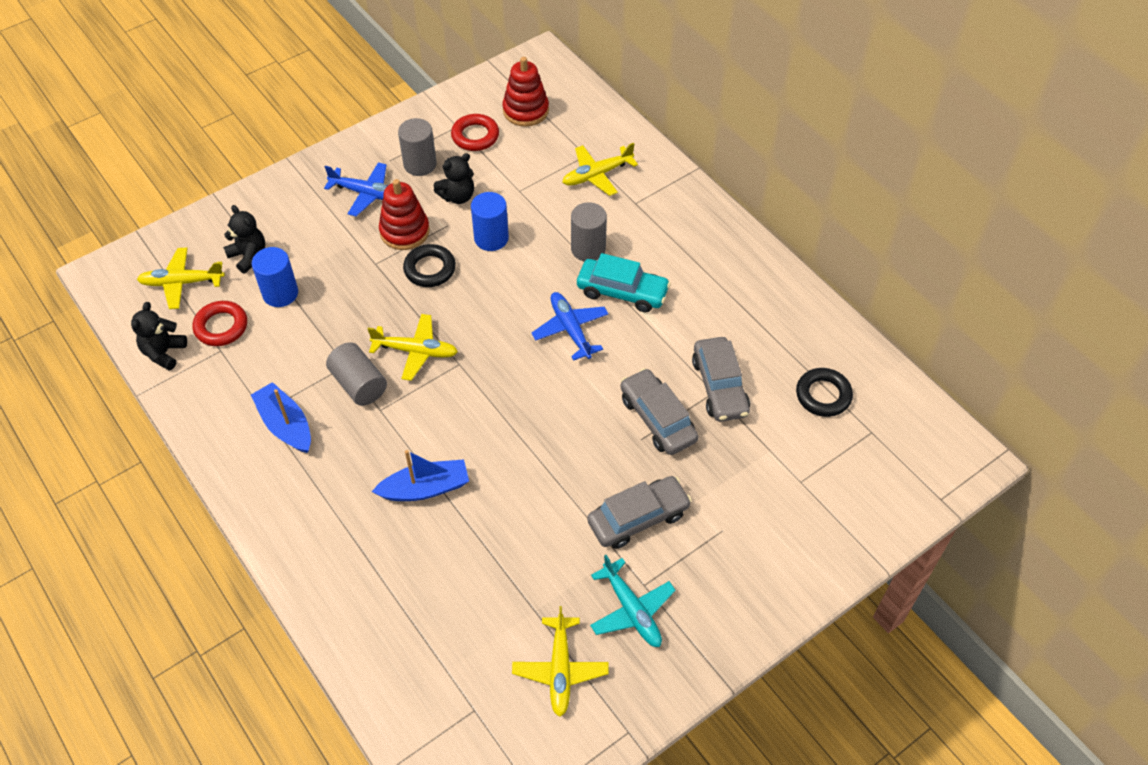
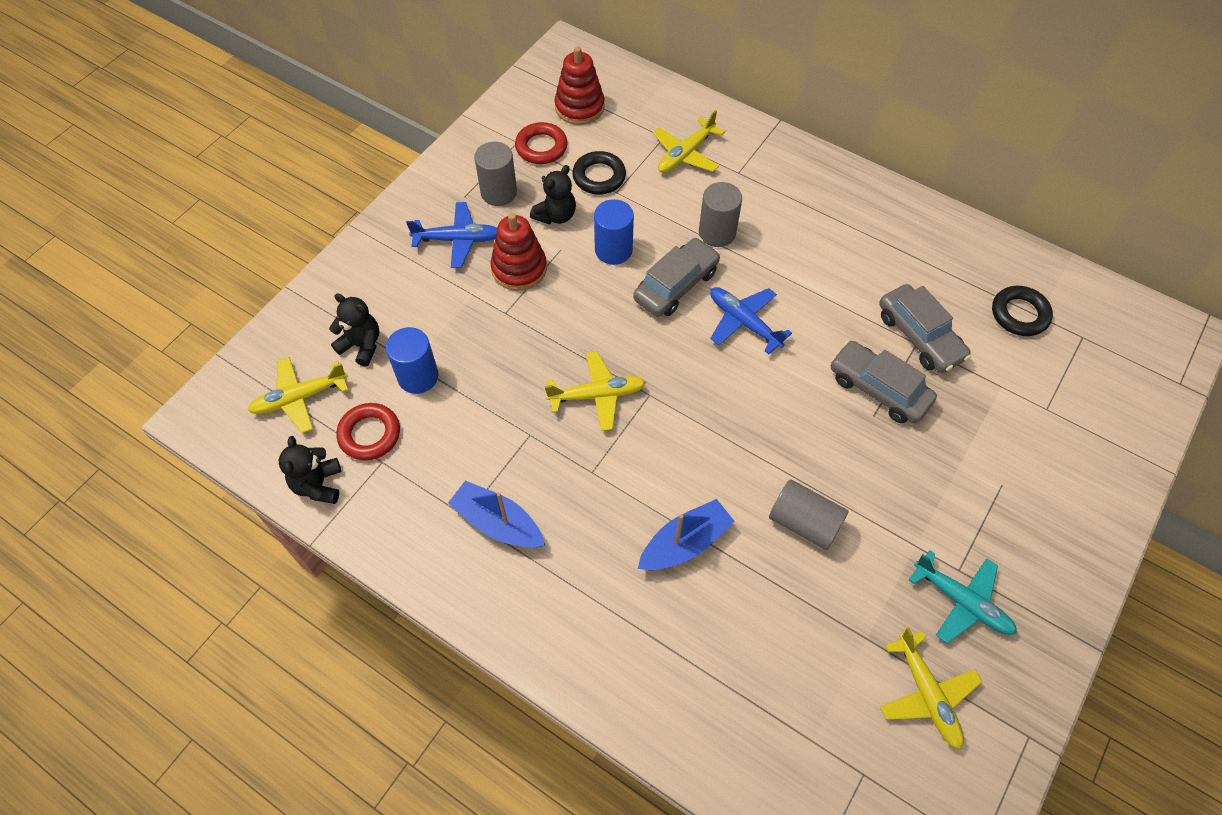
camera: 20 degrees left, 5 degrees up
grey cylinder [326,342,387,406] -> grey cylinder moved to [769,479,849,550]
black ring [403,244,456,287] -> black ring moved to [572,151,626,195]
turquoise car [577,253,671,313] -> none
grey car [587,476,692,549] -> grey car moved to [633,238,720,317]

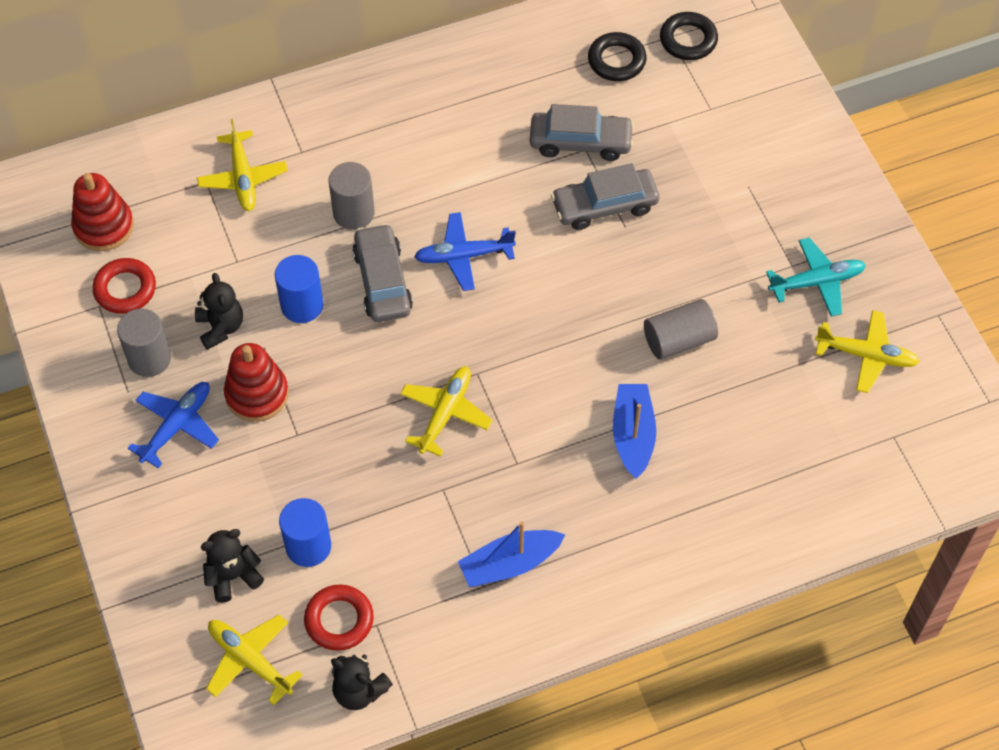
camera: 55 degrees left, 0 degrees up
yellow plane [247,357,348,433] -> yellow plane turned 120 degrees clockwise [206,615,303,705]
black ring [572,151,626,195] -> black ring moved to [660,12,718,60]

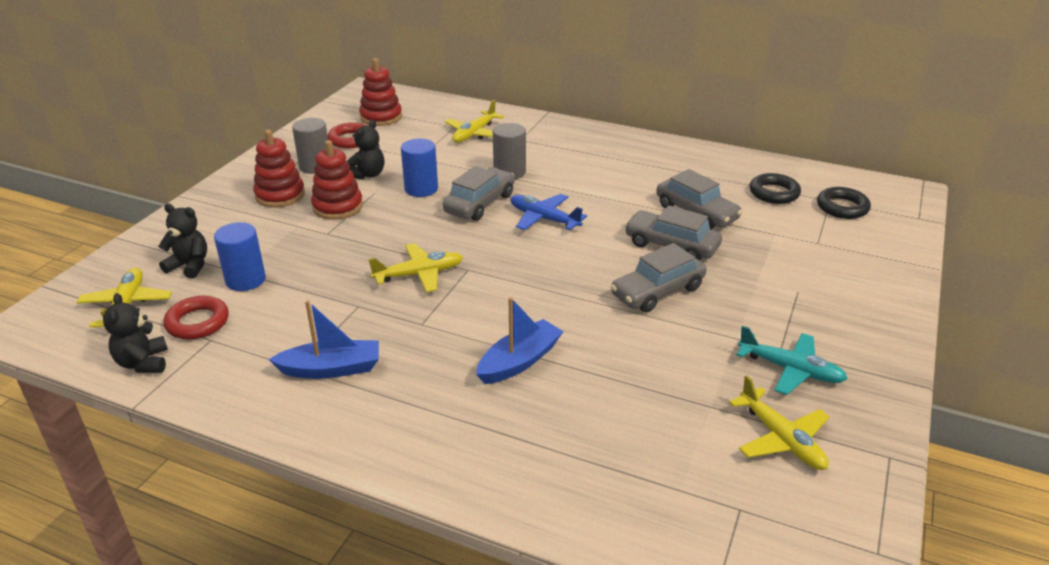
camera: 45 degrees right, 25 degrees down
blue plane [128,382,219,468] -> red stacking toy [253,130,305,208]
blue boat [458,521,565,587] -> blue boat turned 150 degrees clockwise [269,300,379,379]
grey cylinder [644,299,718,360] -> none
none -> grey car [611,243,707,312]

